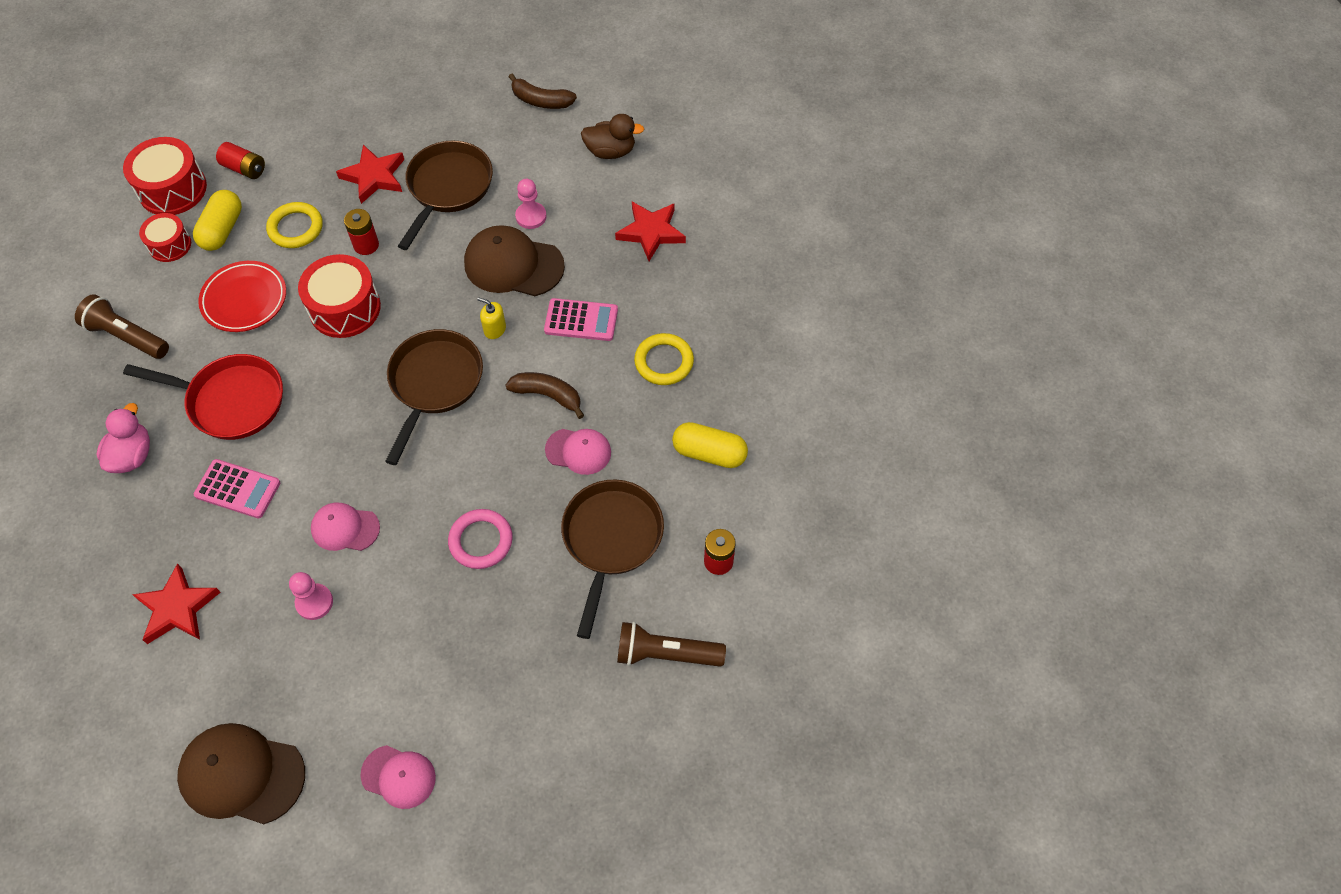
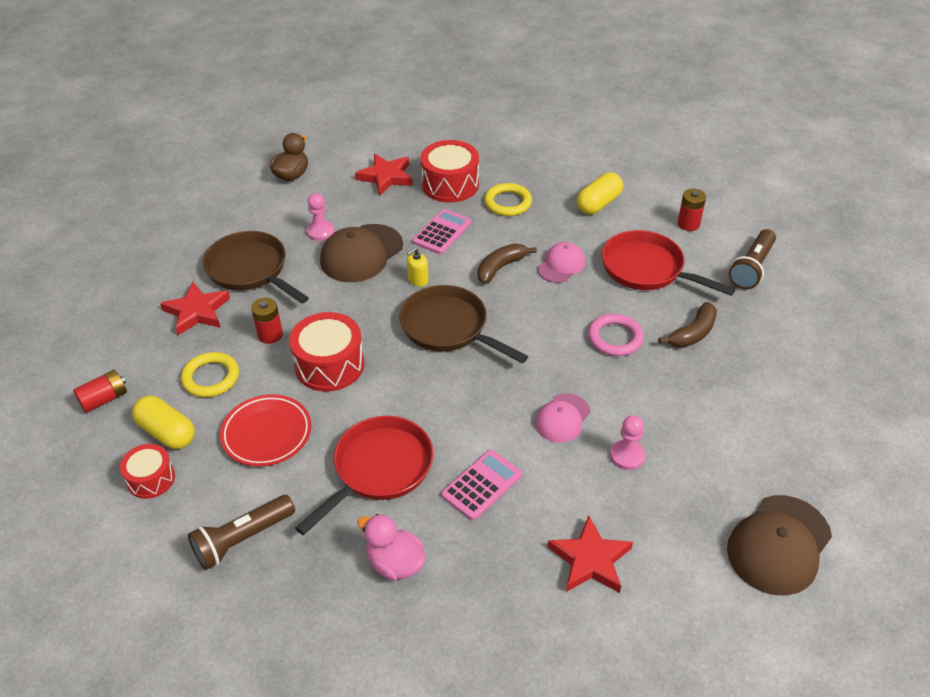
camera: 65 degrees left, 15 degrees down
red drum [123,137,207,215] -> red drum moved to [421,140,479,203]
pink cap [360,745,436,809] -> none
brown banana [509,74,577,109] -> brown banana moved to [658,302,717,348]
brown pan [561,479,664,639] -> red pan [602,230,736,296]

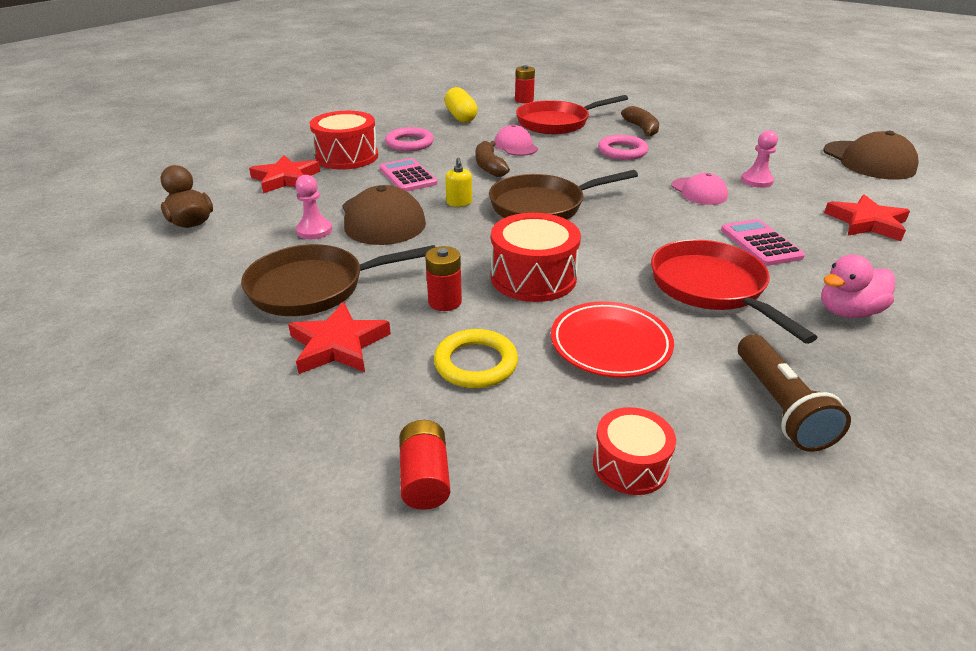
camera: 60 degrees left, 10 degrees down
yellow capsule [132,396,195,449] -> none
yellow ring [484,183,532,216] -> pink ring [385,127,434,151]
brown flashlight [728,229,776,289] -> none

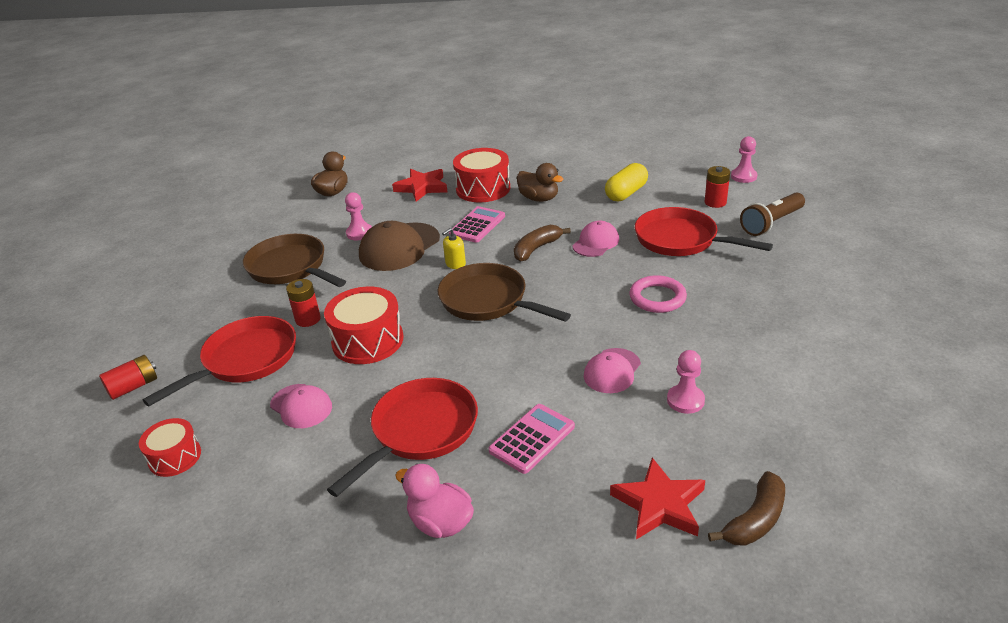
camera: 60 degrees right, 0 degrees up
red star [288,302,391,374] -> none
pink ring [385,127,434,151] -> brown duck [517,163,563,202]
yellow ring [434,329,518,388] -> red pan [142,316,296,406]
red plate [551,301,674,378] -> pink cap [270,384,332,428]
brown banana [621,106,659,136] -> brown banana moved to [708,471,785,546]
brown flashlight [738,334,851,452] -> brown flashlight moved to [740,193,805,236]
brown cap [823,131,919,180] -> none
none -> pink pawn [731,136,757,183]

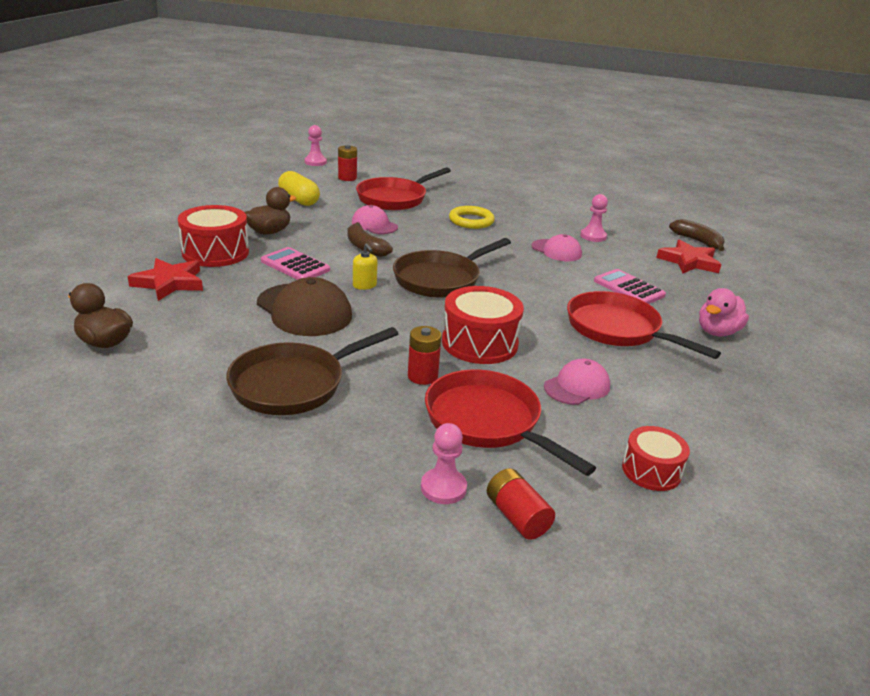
camera: 85 degrees left, 5 degrees down
pink pawn [345,192,372,240] -> pink pawn moved to [421,423,467,504]
pink ring [629,275,687,313] -> yellow ring [449,206,495,229]
brown flashlight [740,193,805,236] -> none

